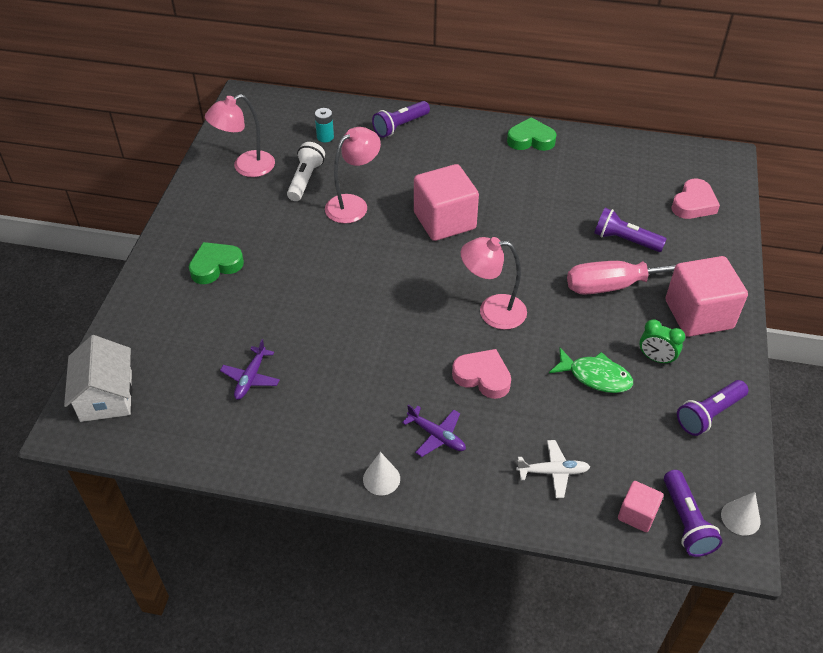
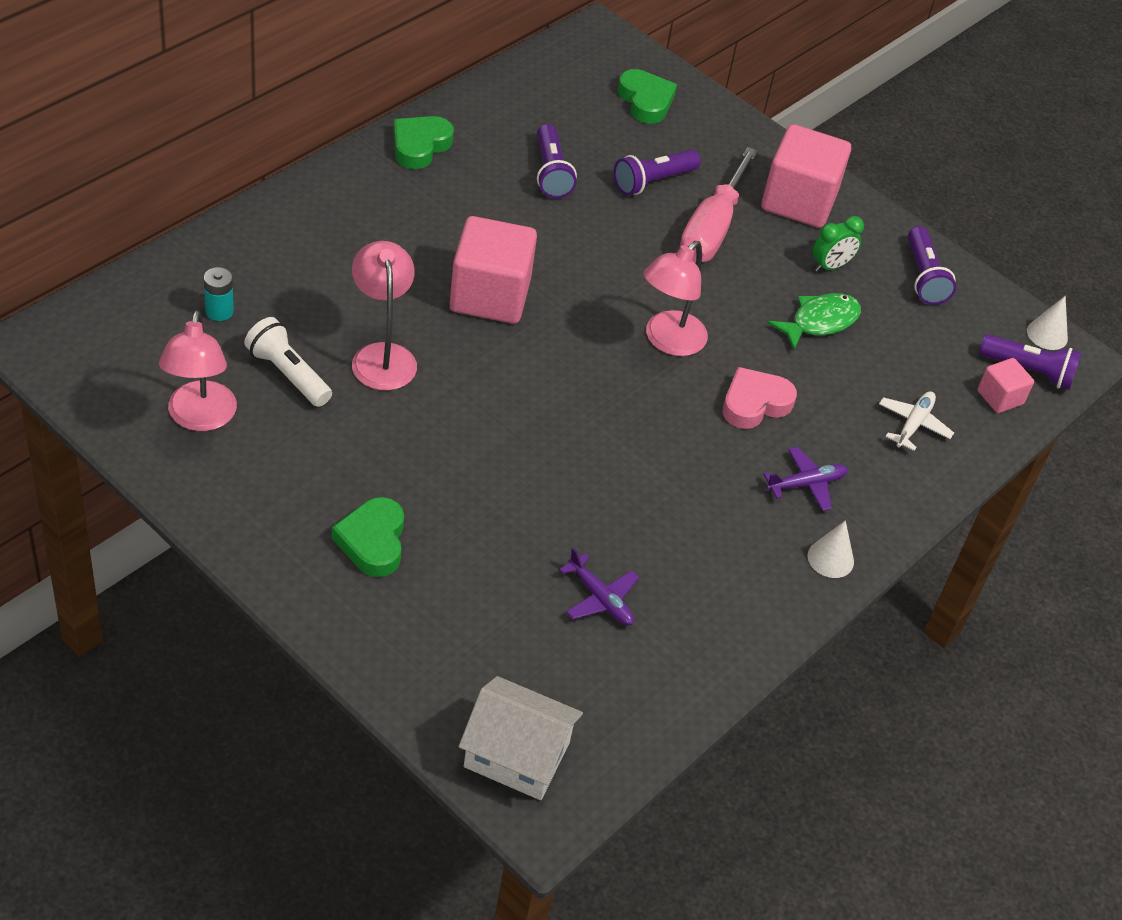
camera: 65 degrees left, 0 degrees up
purple flashlight [372,101,430,138] -> purple flashlight moved to [537,124,577,199]
pink heart [671,179,720,219] -> green heart [617,69,677,124]

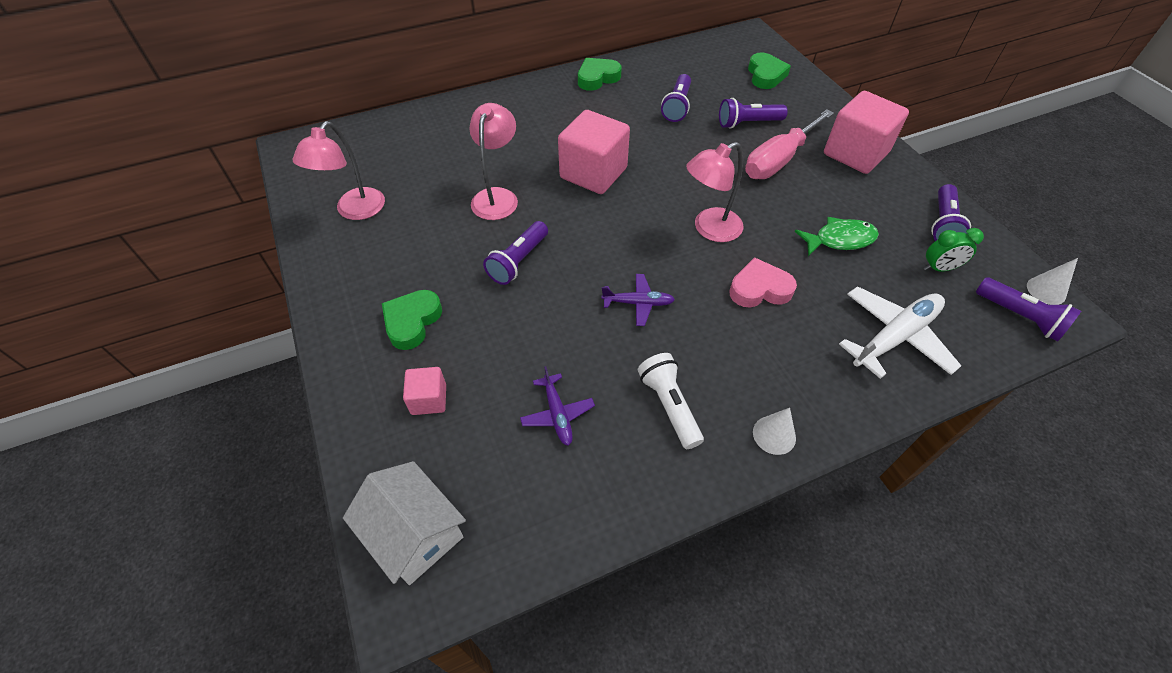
camera: 30 degrees right, 5 degrees up
turquoise battery [204,267,234,321] -> none
white flashlight [244,317,332,407] -> white flashlight moved to [638,353,704,449]
purple plane [763,447,848,511] -> purple plane moved to [601,274,675,326]
green clock [813,216,864,272] -> green clock moved to [924,228,984,271]
white plane [879,391,954,451] -> white plane [839,286,961,379], size x1.79
pink cube [977,358,1034,413] -> pink cube moved to [403,367,446,415]
none -> purple flashlight [483,221,548,285]

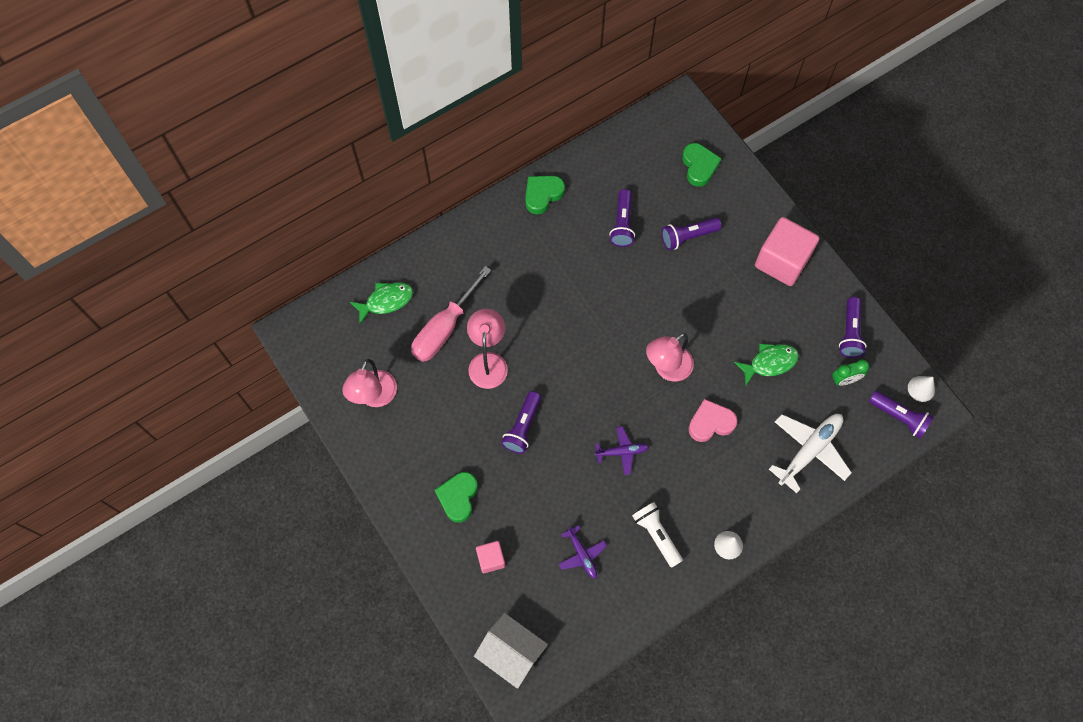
camera: 10 degrees left, 15 degrees up
pink cube [558,110,630,194] -> none
pink screwdriver [745,109,834,179] -> pink screwdriver moved to [411,266,491,362]
none -> green fish [350,282,413,324]

